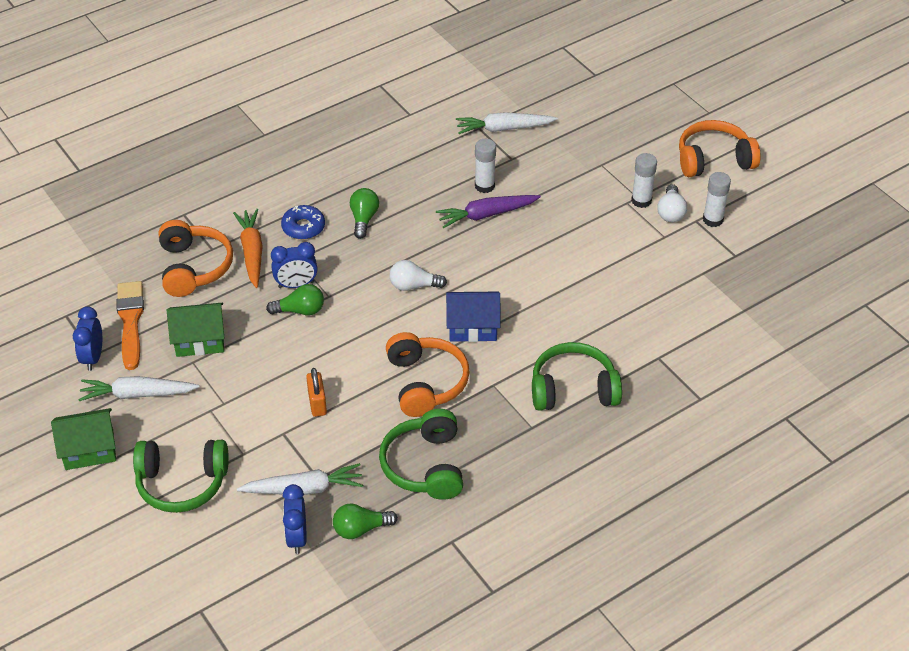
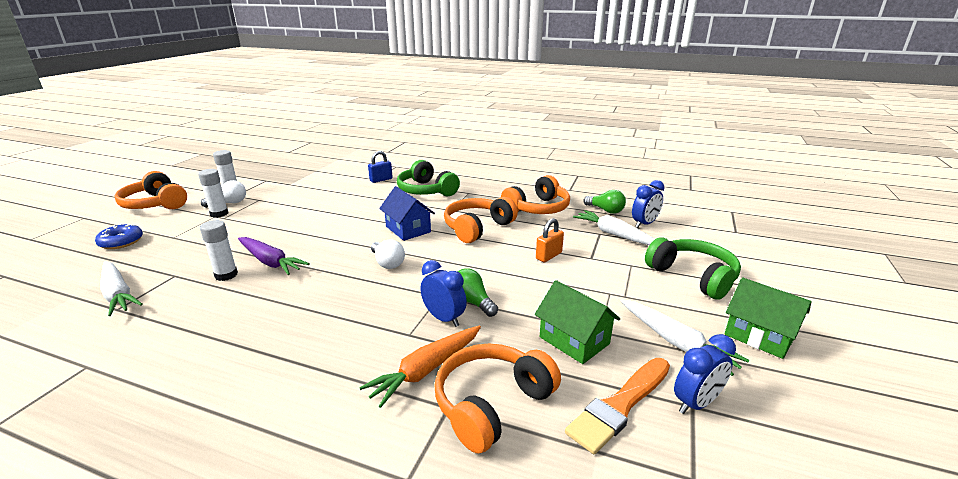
camera: 125 degrees left, 20 degrees down
blue donut [281,205,325,240] -> blue donut moved to [95,224,143,249]
green light bulb [350,188,379,239] -> none
green headphones [379,409,463,500] -> orange headphones [501,175,570,214]
none -> blue padlock [368,151,393,183]

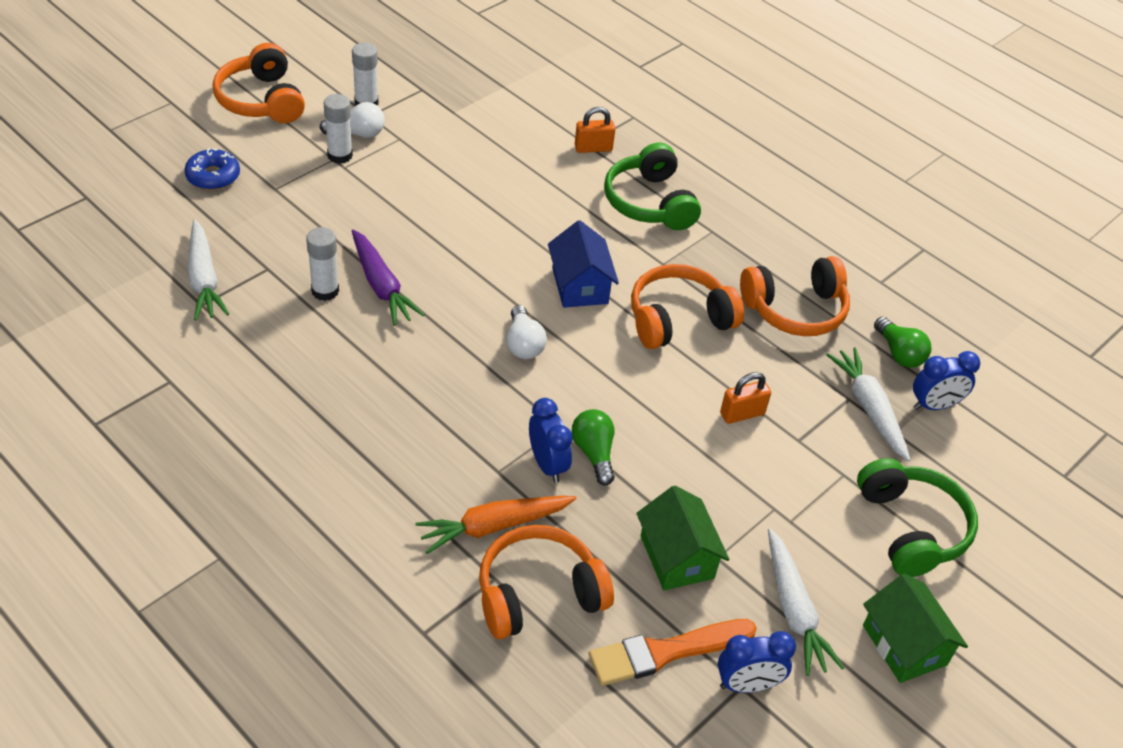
camera: 20 degrees right, 20 degrees up
blue padlock [368,151,393,183] -> orange padlock [575,107,616,153]

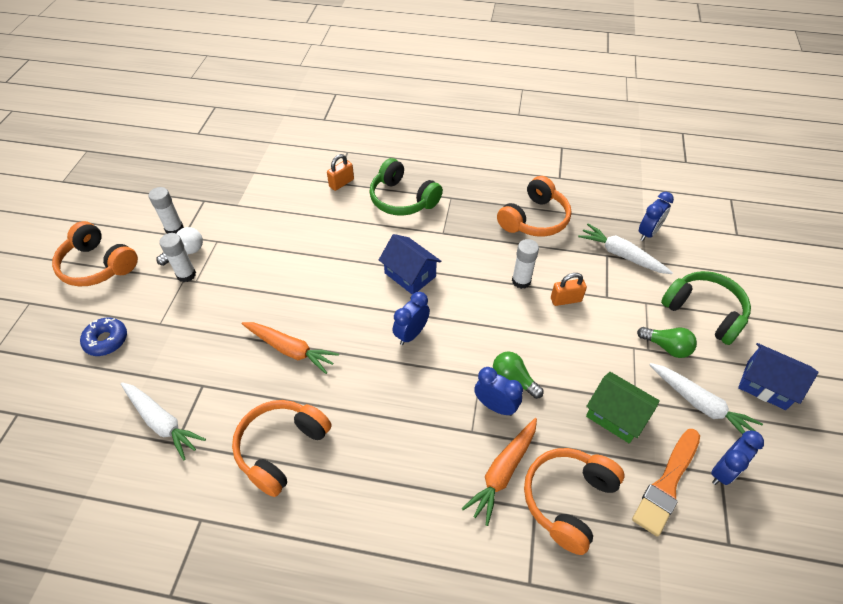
camera: 30 degrees left, 5 degrees up
white glue stick [306,227,339,301] -> white glue stick moved to [512,239,539,289]
purple carrot [352,229,425,326] -> orange carrot [242,322,339,374]
white light bulb [506,305,547,359] -> blue clock [393,292,430,345]
orange headphones [631,264,744,349] -> orange headphones moved to [232,400,332,497]
orange padlock [720,372,771,424] -> orange padlock turned 45 degrees clockwise [551,273,587,306]
green house [863,574,968,683] -> blue house [738,343,818,410]
green light bulb [874,317,931,368] -> green light bulb moved to [637,327,697,358]

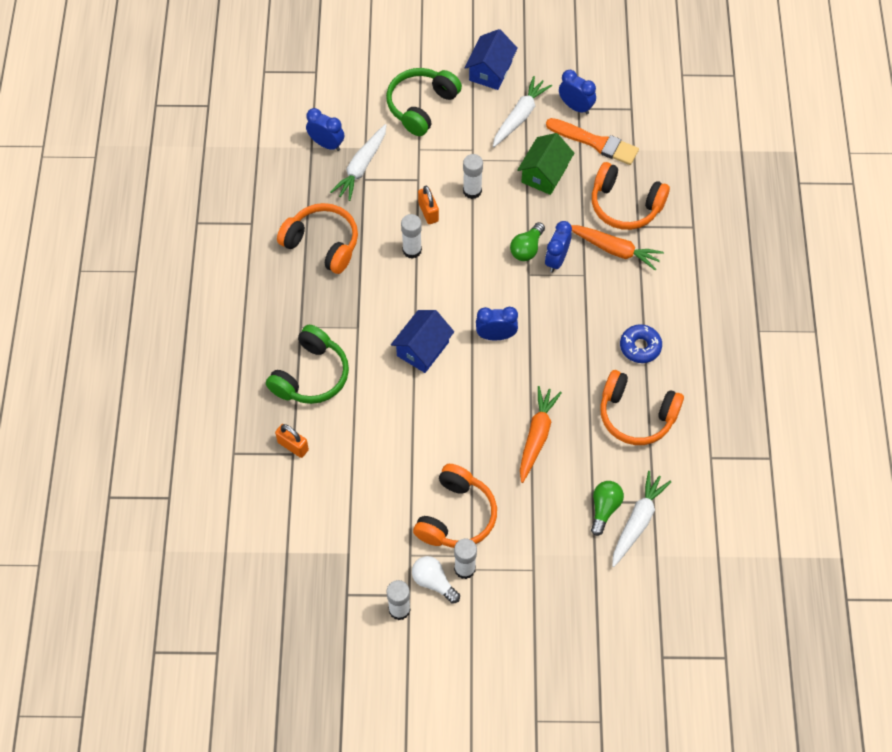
camera: 100 degrees left, 10 degrees up
orange headphones [52,221,138,287] -> orange headphones moved to [413,464,497,548]
blue donut [80,318,127,356] -> blue donut moved to [620,324,662,363]
blue clock [393,292,430,345] -> blue clock turned 150 degrees clockwise [476,307,518,340]
green light bulb [637,327,697,358] -> green light bulb moved to [591,481,624,536]
none -> white glue stick [463,154,483,199]

